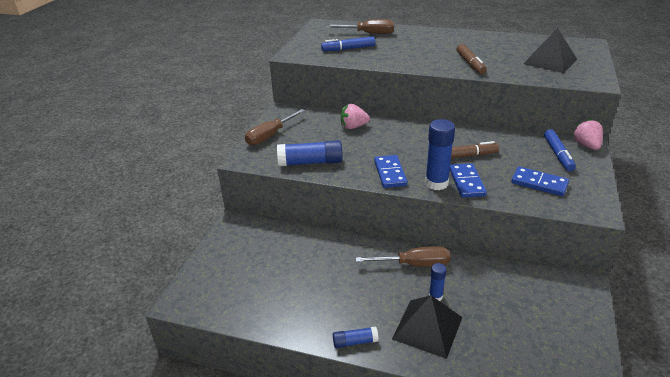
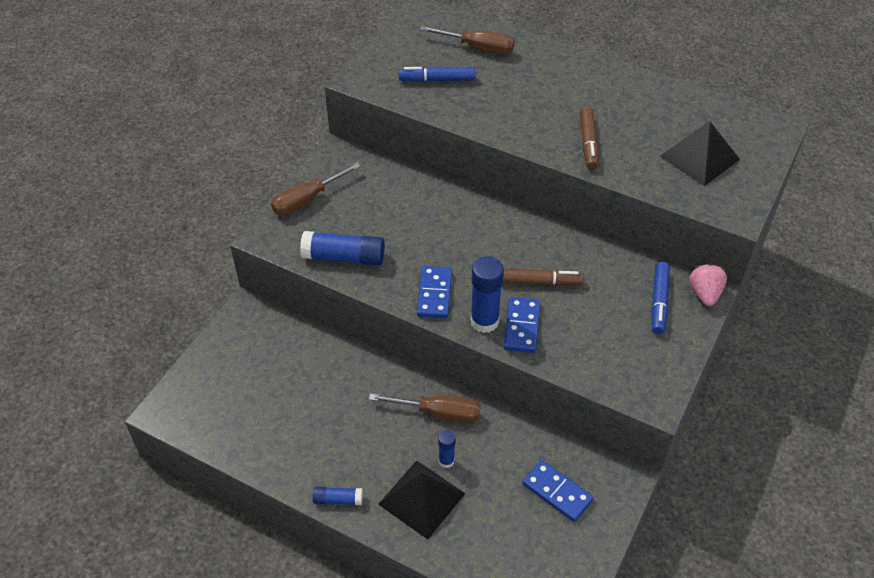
camera: 10 degrees right, 15 degrees up
pink strawberry [341,104,370,129] -> none
blue domino [511,167,569,196] -> blue domino moved to [522,460,593,522]

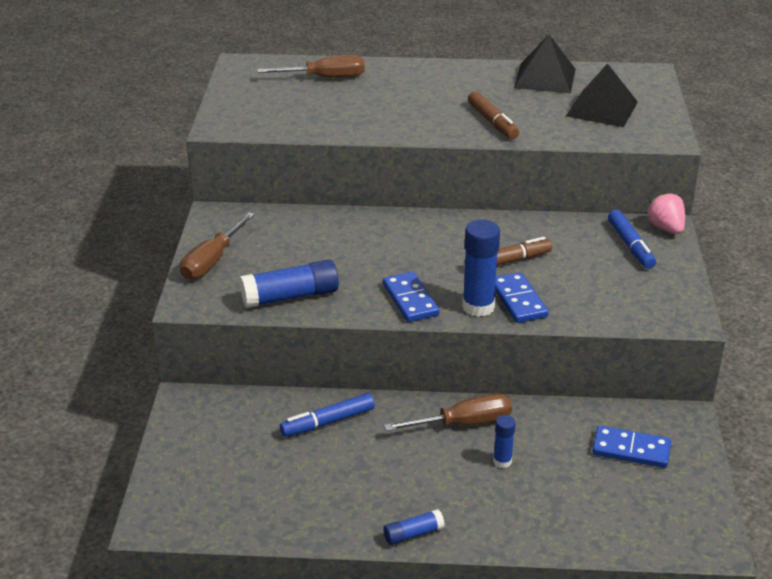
camera: 25 degrees left, 15 degrees down
black pyramid [378,460,466,540] -> black pyramid moved to [514,34,576,93]
blue marker [399,67,475,82] -> blue marker moved to [280,393,375,437]

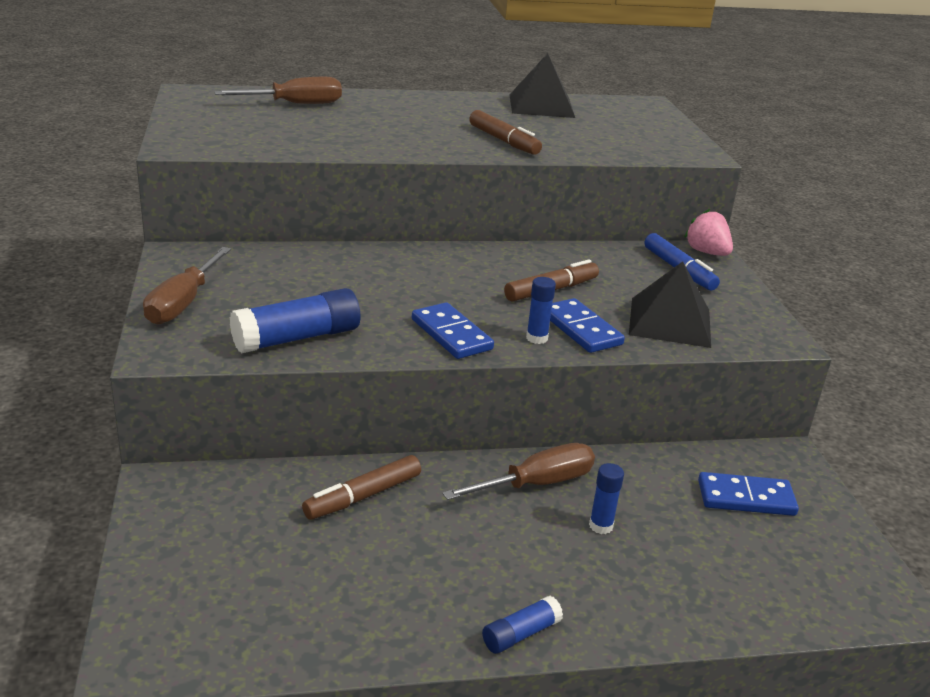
camera: 15 degrees left, 5 degrees down
blue marker [280,393,375,437] -> brown marker [302,455,421,520]
blue glue stick [462,220,500,317] -> blue glue stick [526,277,556,344], size x0.54
black pyramid [566,63,638,127] -> black pyramid moved to [629,261,711,348]

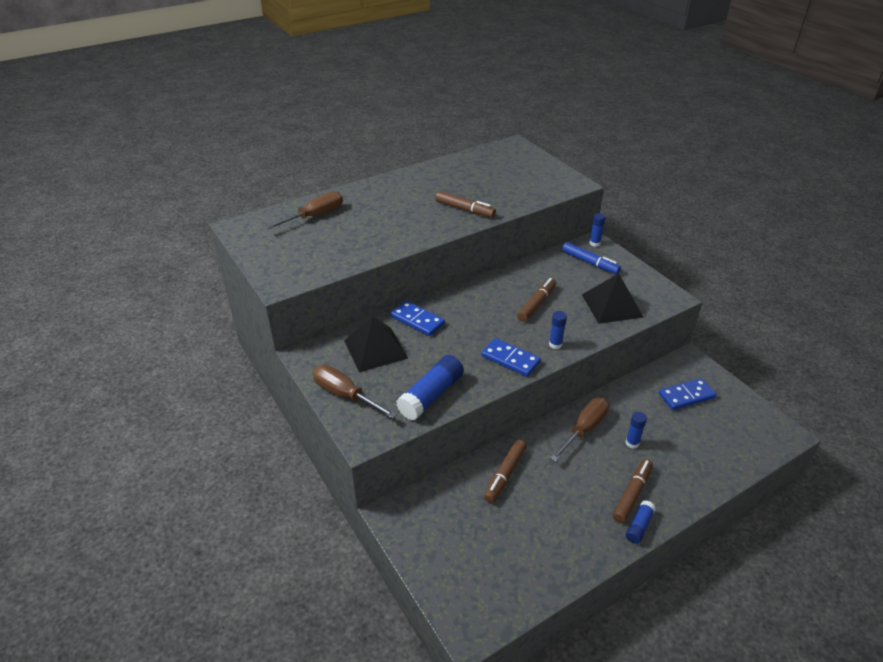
camera: 20 degrees left, 10 degrees up
brown screwdriver [143,247,231,325] -> brown screwdriver turned 135 degrees clockwise [313,365,397,419]
black pyramid [510,53,575,118] -> black pyramid moved to [344,317,408,372]
blue domino [550,298,625,353] -> blue domino moved to [391,301,445,336]
pink strawberry [684,209,733,256] -> blue glue stick [589,213,606,247]
none -> brown marker [613,459,653,523]

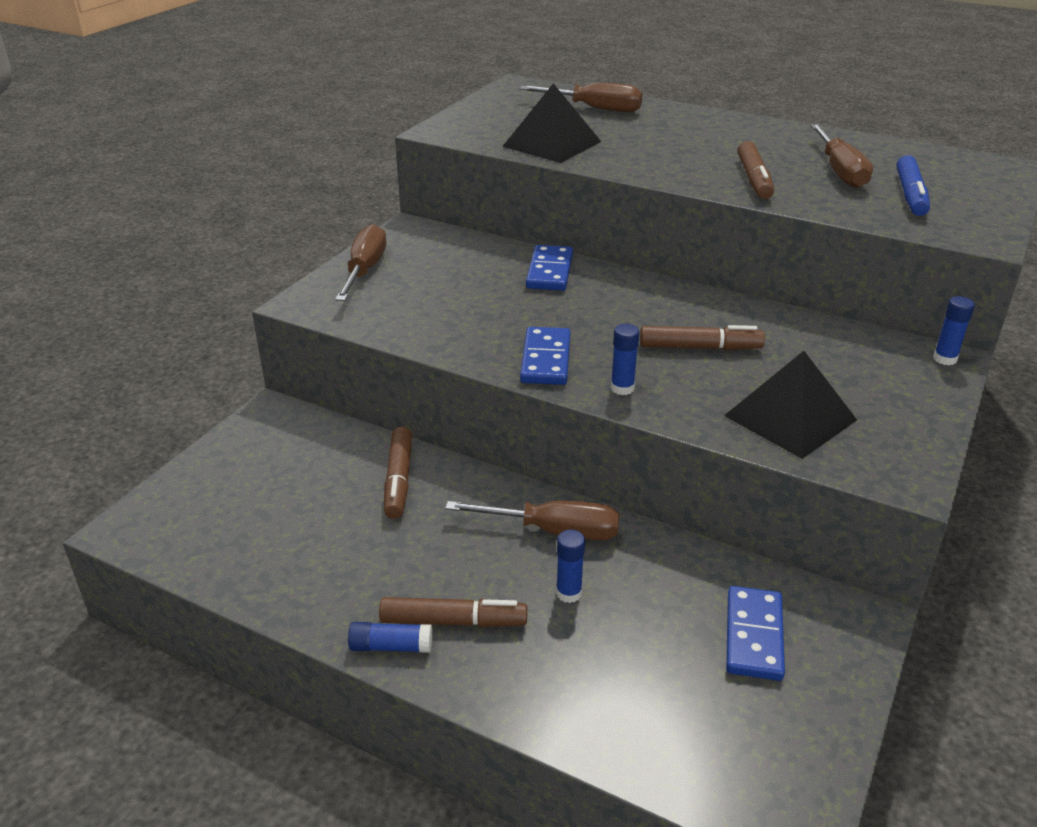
camera: 60 degrees right, 5 degrees down
black pyramid [344,317,408,372] -> black pyramid moved to [502,83,601,163]
blue glue stick [396,355,464,421] -> none
brown marker [484,440,526,503] -> brown marker turned 90 degrees counterclockwise [384,427,412,519]
blue marker [562,242,621,274] -> blue marker moved to [896,155,930,216]
blue domino [659,378,716,410] -> blue domino turned 60 degrees clockwise [726,586,785,681]
none -> brown screwdriver [810,124,873,188]

